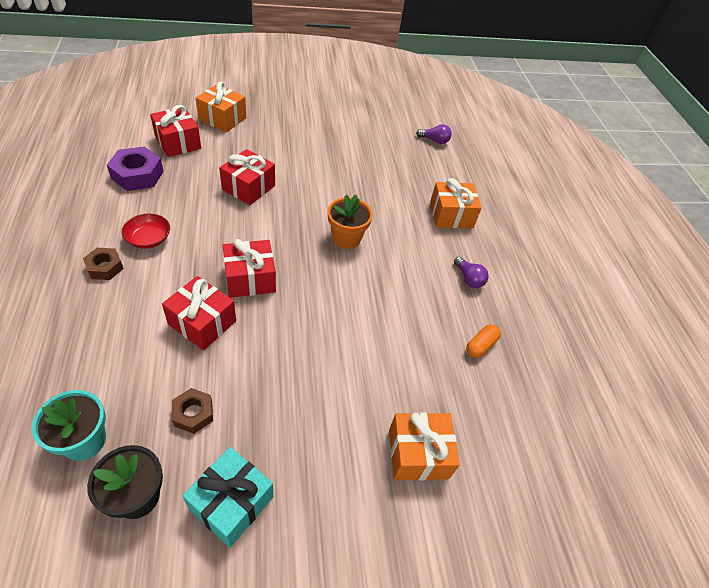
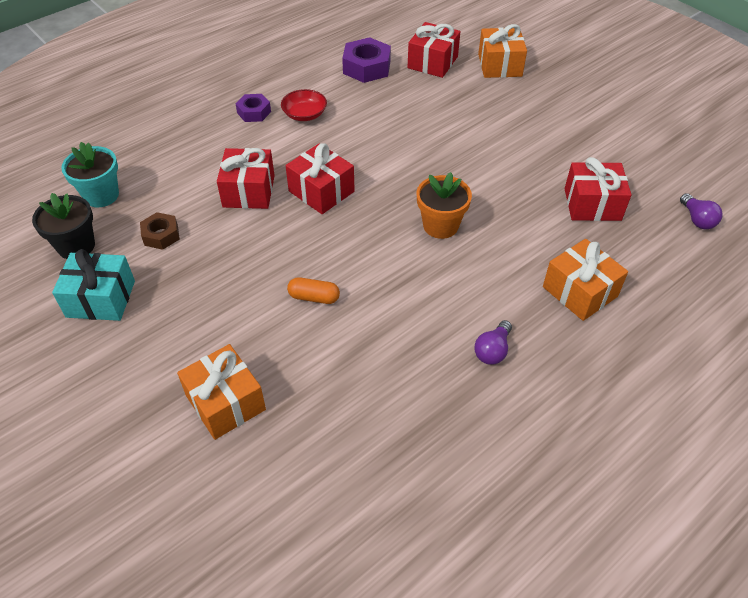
camera: 65 degrees right, 0 degrees up
brown nut [83,248,124,280] -> purple nut [236,94,271,122]
red gift [219,149,275,205] -> red gift moved to [564,157,632,221]
orange capsule [466,324,501,358] -> orange capsule moved to [287,277,340,304]

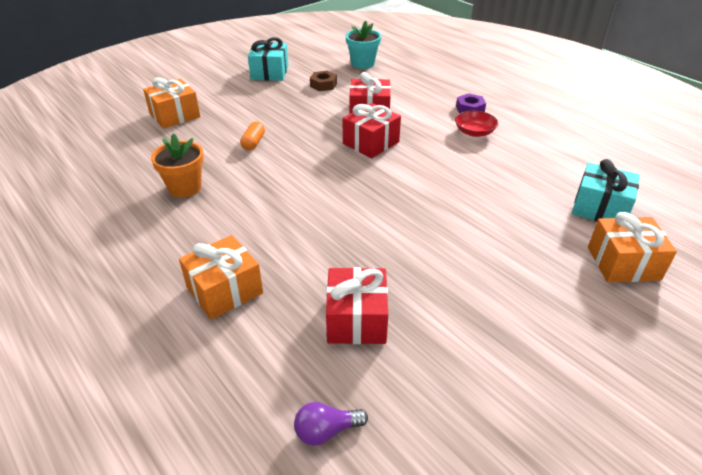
camera: 90 degrees right, 10 degrees down
black flower pot [32,193,95,259] -> none
purple nut [342,37,391,83] -> none
red gift [407,22,460,78] -> turquoise gift [572,159,640,221]
orange flower pot [417,172,472,239] -> orange flower pot moved to [151,133,204,198]
purple light bulb [474,320,512,365] -> none

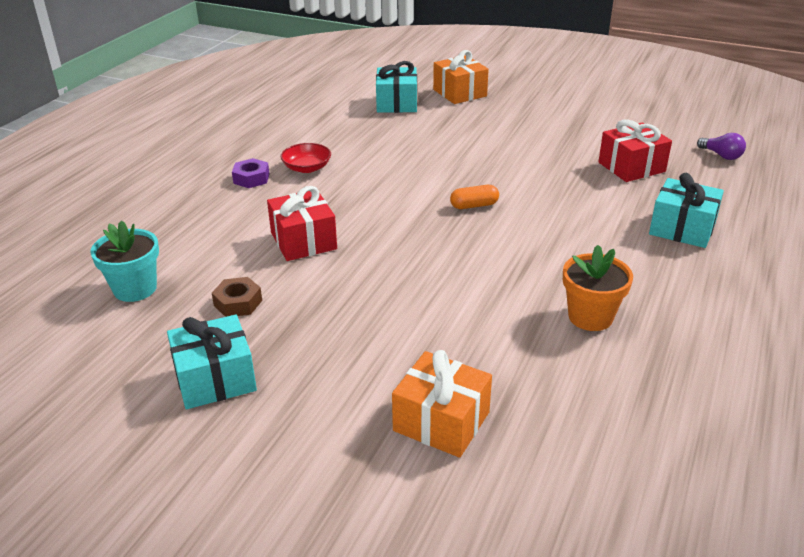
camera: 115 degrees left, 5 degrees down
orange gift [179,235,263,320] -> turquoise gift [649,173,724,248]
orange capsule [240,122,265,150] -> orange capsule moved to [450,185,499,209]
red gift [343,103,401,158] -> none

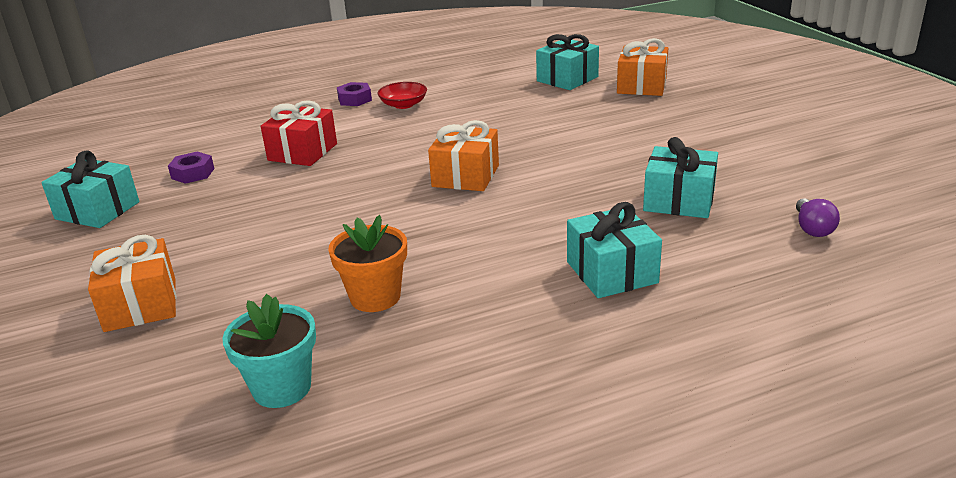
camera: 45 degrees right, 5 degrees down
turquoise flower pot [90,220,159,302] -> turquoise flower pot moved to [222,294,316,408]
brown nut [212,277,262,317] -> purple nut [168,152,214,184]
orange capsule [450,185,499,209] -> orange gift [428,120,499,191]
red gift [599,120,672,182] -> turquoise gift [643,137,718,218]

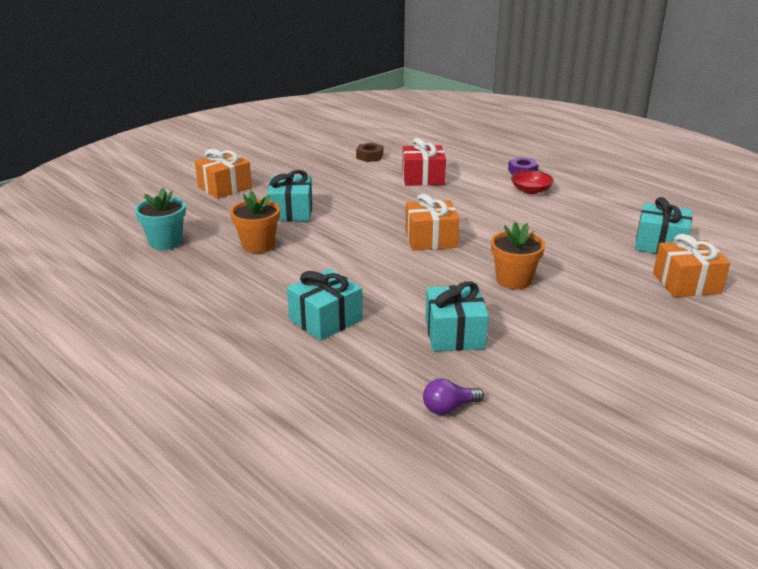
camera: 65 degrees right, 0 degrees up
turquoise gift [41,150,139,228] -> turquoise gift moved to [267,170,312,222]
purple nut [168,152,214,184] -> brown nut [356,143,383,162]
none -> orange flower pot [491,222,545,290]

